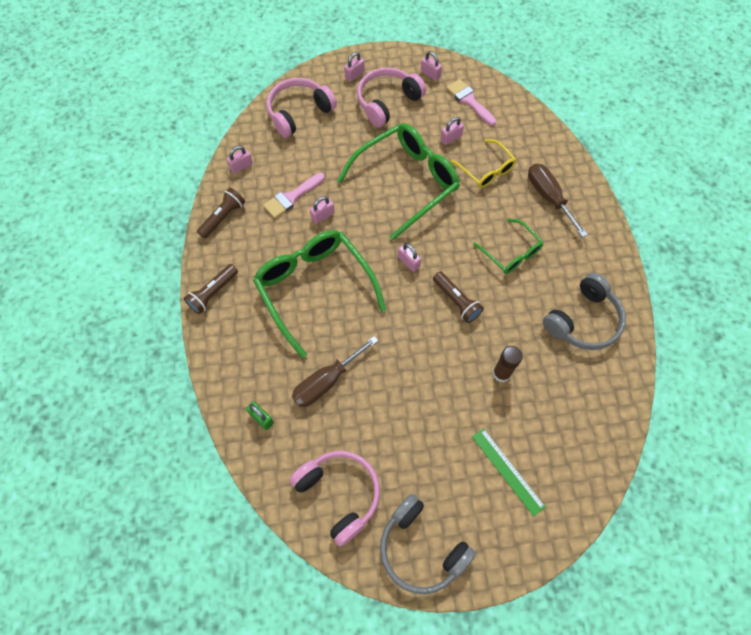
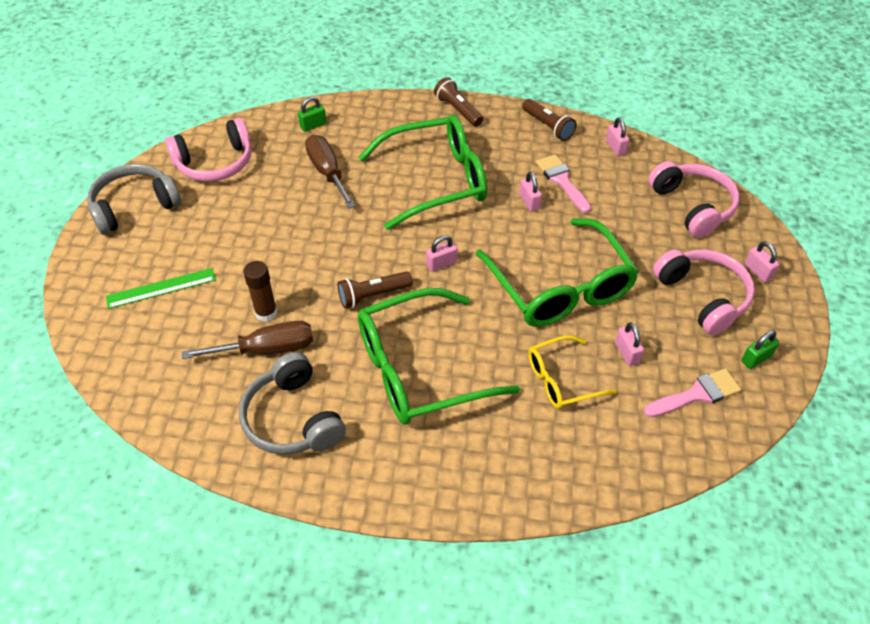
camera: 105 degrees right, 15 degrees down
pink padlock [421,51,442,81] -> green padlock [741,330,779,369]
green glasses [473,218,544,274] -> green glasses [358,288,520,424], size x1.88
brown screwdriver [528,163,588,237] -> brown screwdriver moved to [182,321,313,359]

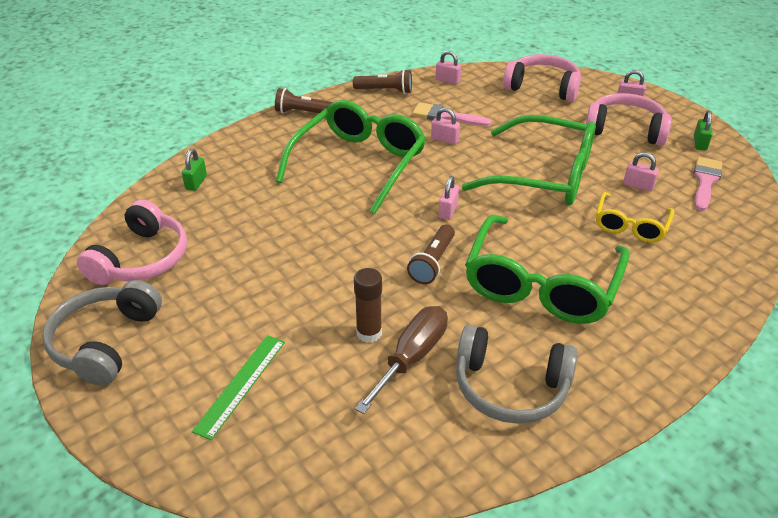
camera: 45 degrees left, 10 degrees down
brown screwdriver [305,135,355,208] -> none

